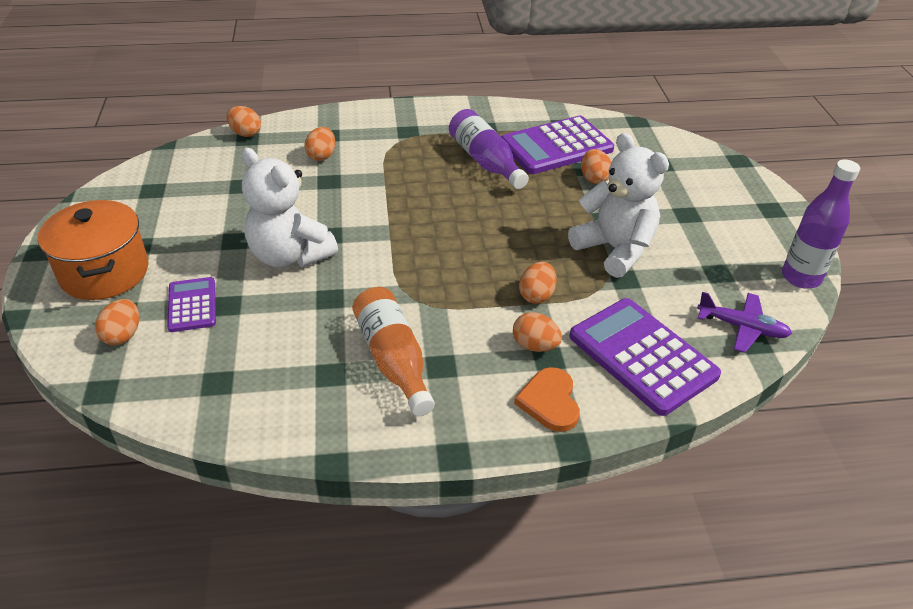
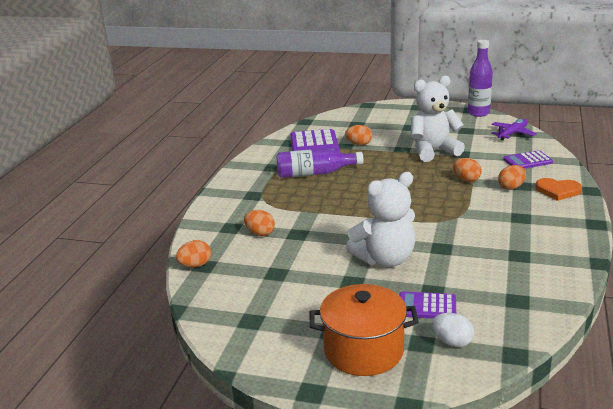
camera: 65 degrees left, 15 degrees down
orange egg [95,299,139,345] -> white egg [432,313,474,347]
orange bottle [352,287,435,416] -> none
purple calculator [569,298,721,416] -> purple calculator [503,150,553,169], size x0.55

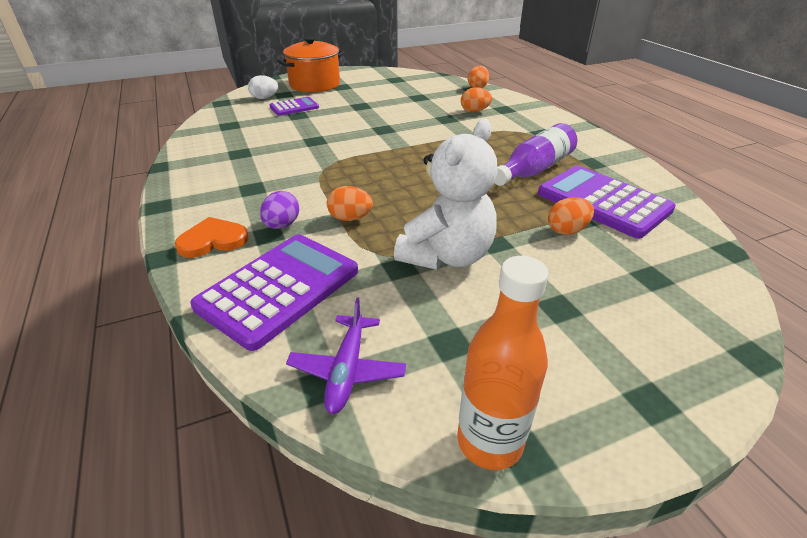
camera: 140 degrees right, 10 degrees up
white teddy bear [346,172,416,267] -> none
purple bottle [468,40,493,117] -> orange bottle [457,256,549,470]
orange egg [498,165,526,190] -> purple egg [260,191,299,229]
purple calculator [503,150,553,169] -> purple calculator [190,234,358,351], size x1.83

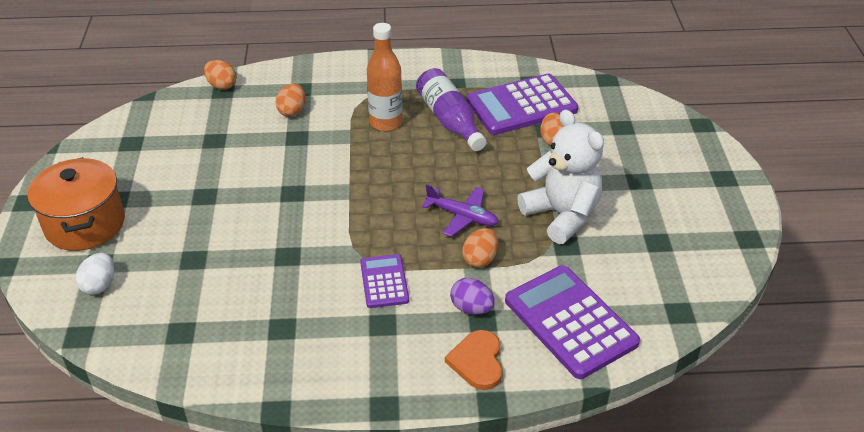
camera: 70 degrees left, 5 degrees up
purple calculator [270,97,319,116] -> purple calculator moved to [360,254,409,308]
purple plane [286,297,406,414] -> purple plane moved to [422,184,499,237]
orange bottle [457,256,549,470] -> orange bottle moved to [367,23,403,131]

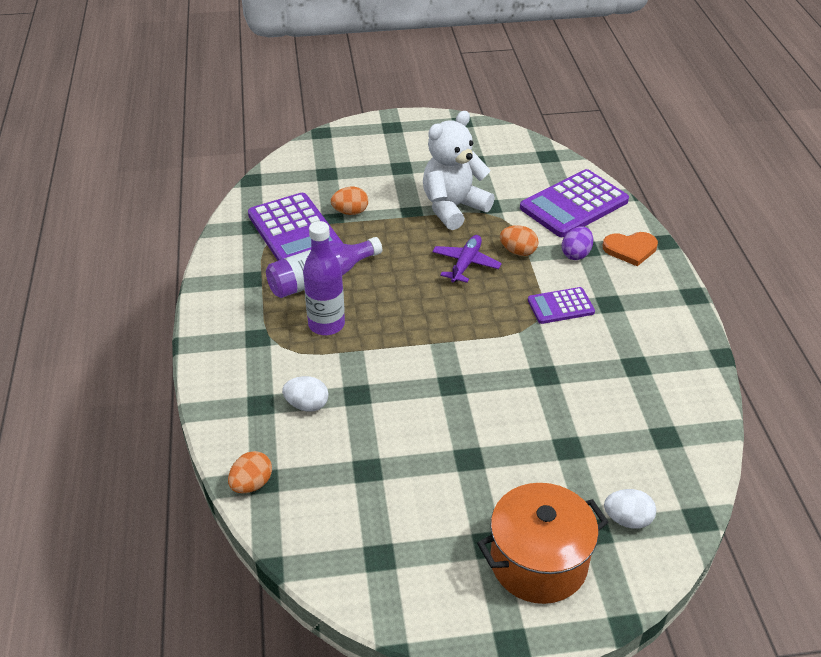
camera: 95 degrees left, 0 degrees up
orange egg [275,84,306,117] -> white egg [282,376,329,412]
orange bottle [367,23,403,131] -> purple bottle [303,221,345,335]

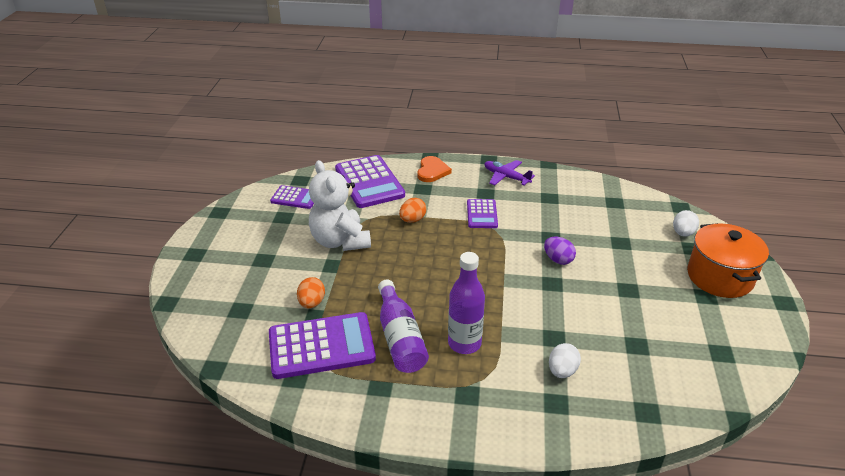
camera: 75 degrees left, 5 degrees down
orange egg [228,451,272,494] -> none
purple plane [432,235,502,283] -> purple plane moved to [484,160,535,185]
purple egg [562,226,593,260] -> purple egg moved to [544,237,576,265]
none -> purple calculator [270,185,314,209]

